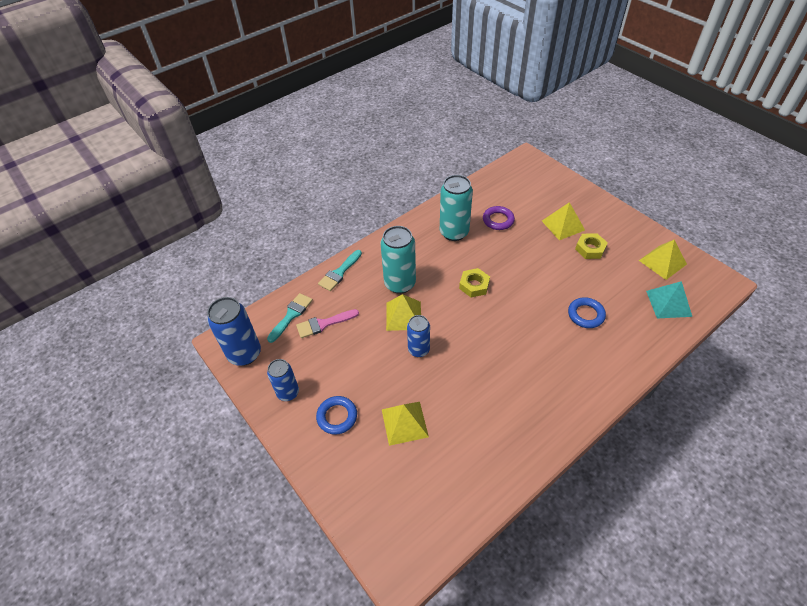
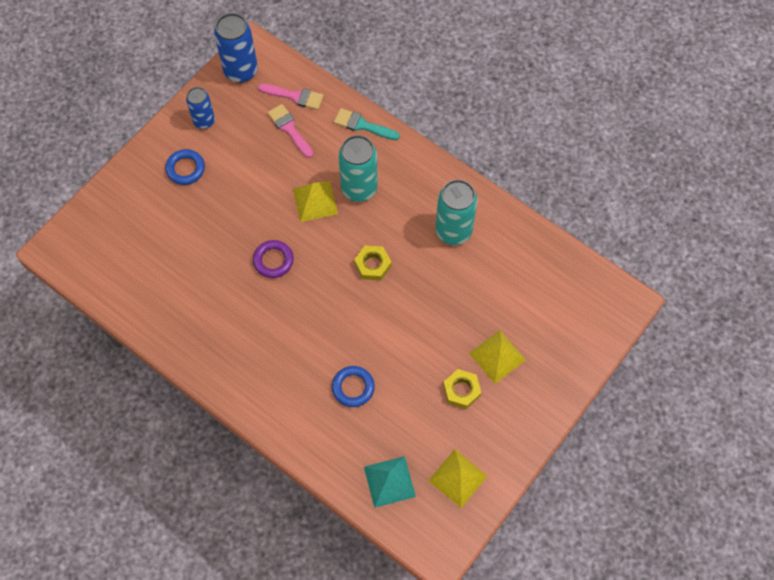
camera: 75 degrees right, 15 degrees up
turquoise brush [267,293,313,343] -> pink brush [258,83,324,110]
yellow pyramid [382,402,429,446] -> none
blue can [407,315,430,357] -> none
purple ring [483,206,515,230] -> purple ring moved to [253,240,294,278]

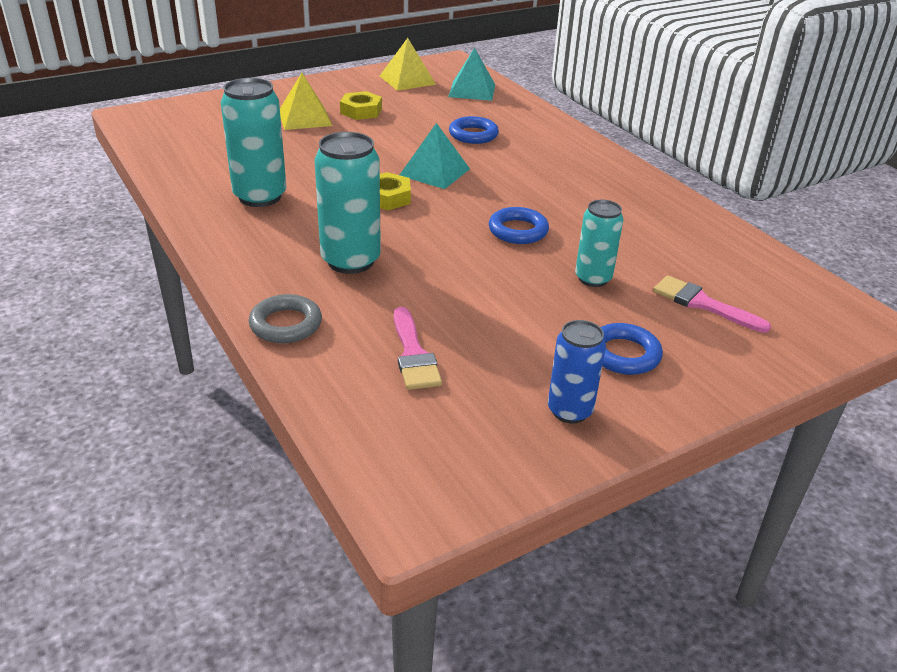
camera: 160 degrees left, 30 degrees down
blue can [214,13,258,83] -> none
purple ring [253,240,294,278] -> blue ring [489,207,549,244]
pink brush [258,83,324,110] -> pink brush moved to [653,276,771,333]
yellow pyramid [293,181,338,222] -> none
turquoise brush [334,108,400,140] -> grey ring [249,294,322,343]
none -> turquoise pyramid [400,123,470,189]
none -> turquoise can [575,200,623,287]

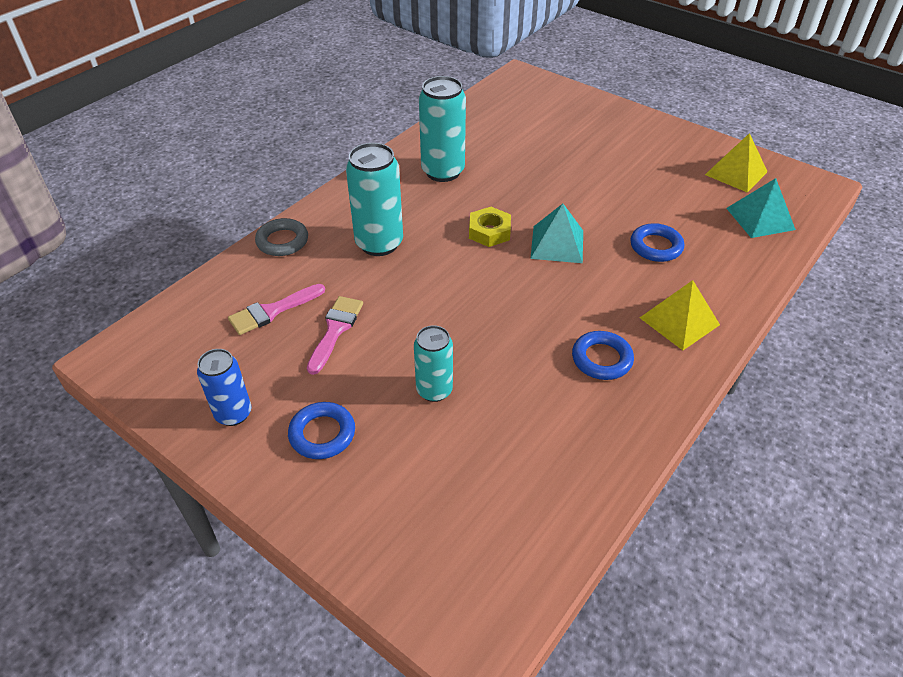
camera: 70 degrees right, 10 degrees up
yellow pyramid [280,73,332,130] -> yellow pyramid moved to [640,280,720,350]
yellow nut [340,91,382,120] -> none
blue ring [489,207,549,244] -> blue ring moved to [572,331,634,380]
pink brush [653,276,771,333] -> pink brush moved to [307,296,363,375]

